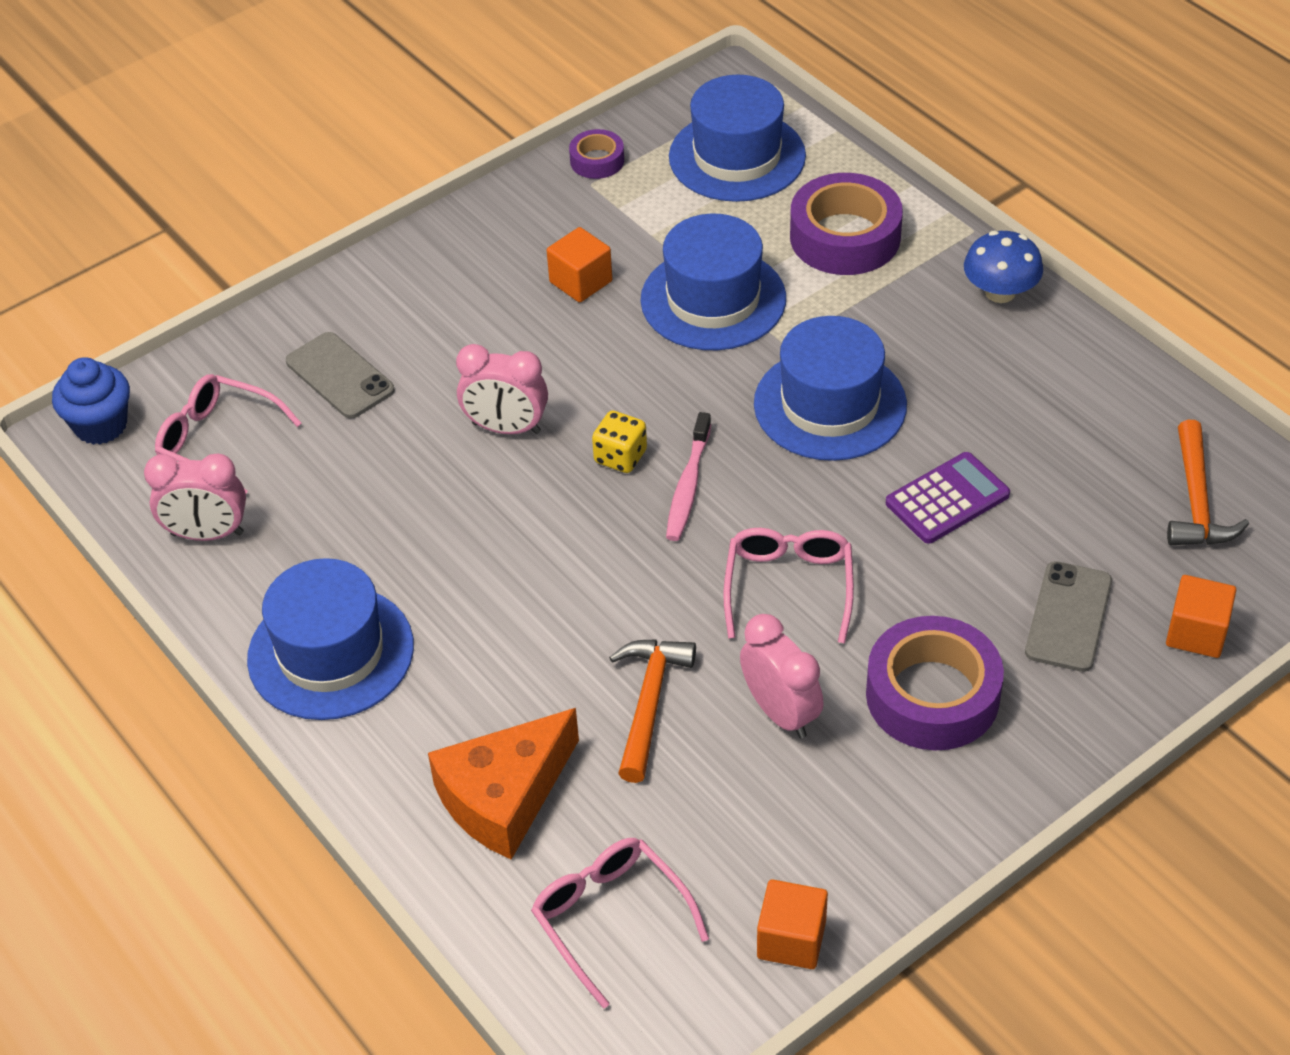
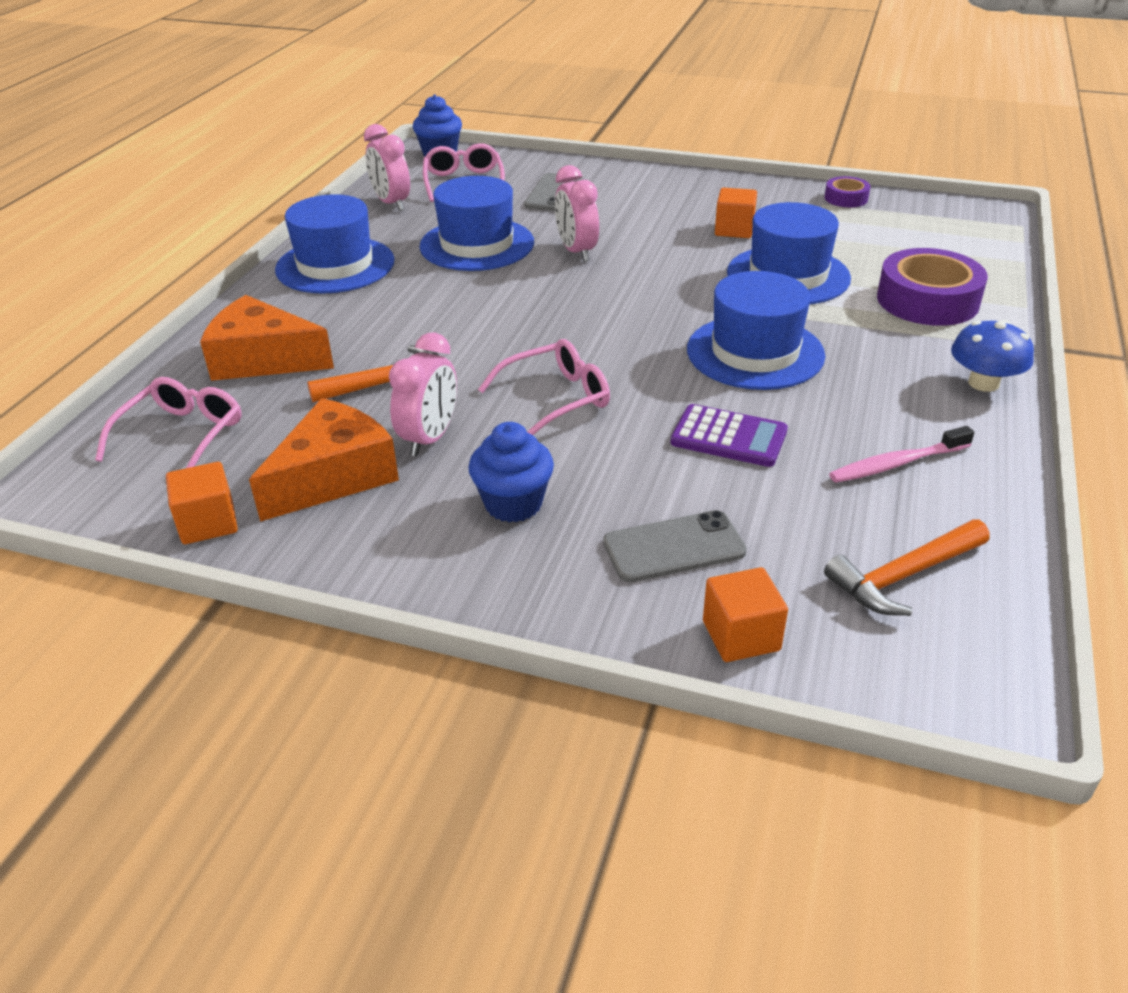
camera: 55 degrees right, 10 degrees down
yellow dice [592,411,647,473] -> none
pink toothbrush [666,412,711,541] -> pink toothbrush moved to [829,426,974,483]
blue hat [669,75,806,202] -> blue hat moved to [420,176,534,271]
purple tape [866,616,1004,751] -> blue cupcake [468,422,554,522]
none -> orange cheese [249,398,399,522]

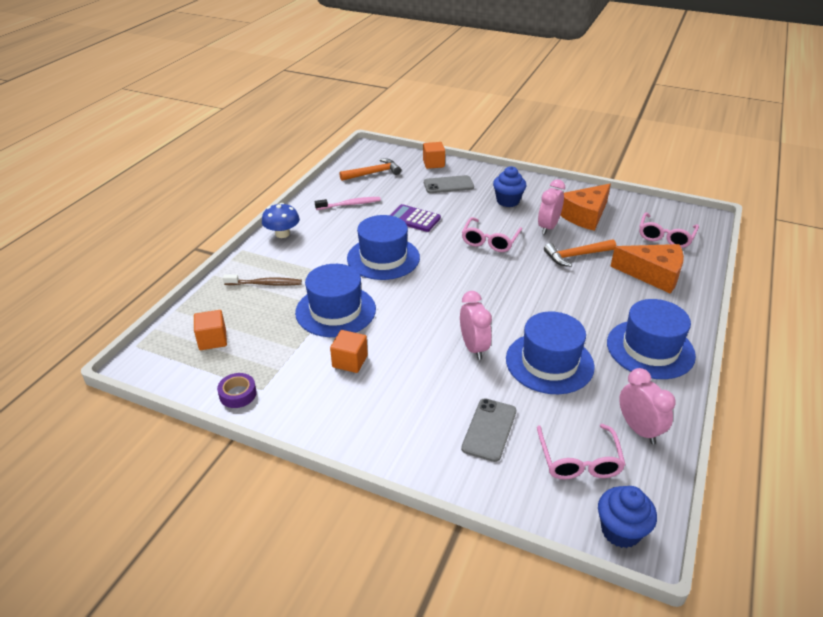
camera: 175 degrees left, 0 degrees up
orange cube [166,462,238,544] -> orange cube moved to [194,310,227,350]
pink glasses [478,339,610,435] -> pink glasses turned 45 degrees counterclockwise [462,217,522,252]
purple tape [877,248,988,326] -> brown toothbrush [223,274,302,286]

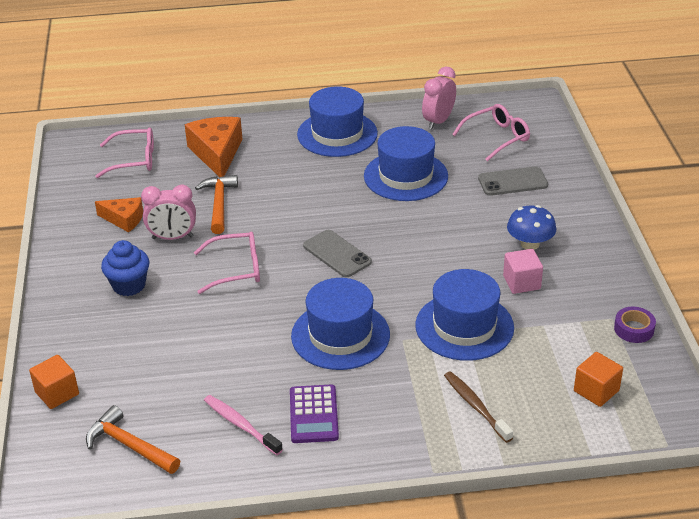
camera: 120 degrees left, 0 degrees up
blue mushroom [262,203,300,238] -> blue mushroom moved to [507,205,556,250]
orange cube [330,330,368,373] -> pink cube [503,249,543,294]
purple calculator [390,204,441,232] -> purple calculator moved to [290,384,339,443]
grey phone [424,175,474,193] -> grey phone moved to [303,230,372,277]
pink clock [460,291,492,360] -> none
orange hammer [544,239,616,267] -> orange hammer turned 135 degrees counterclockwise [195,175,238,234]
orange cheese [560,184,611,231] -> orange cheese [95,197,143,232], size x0.60
blue cupcake [598,486,657,548] -> none

